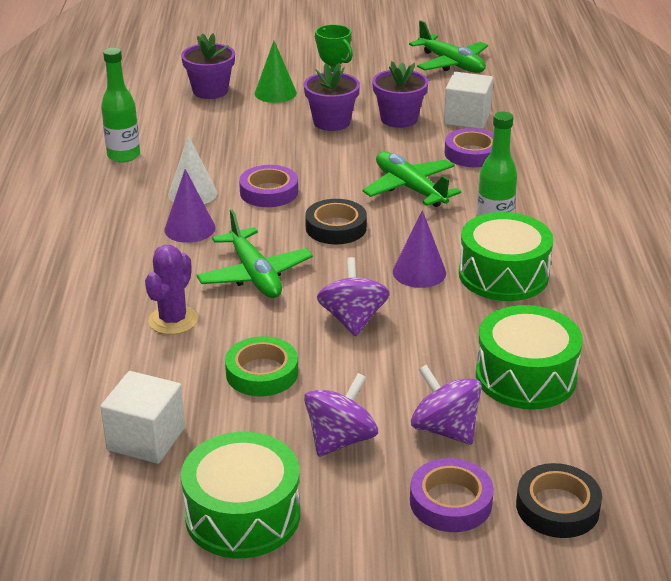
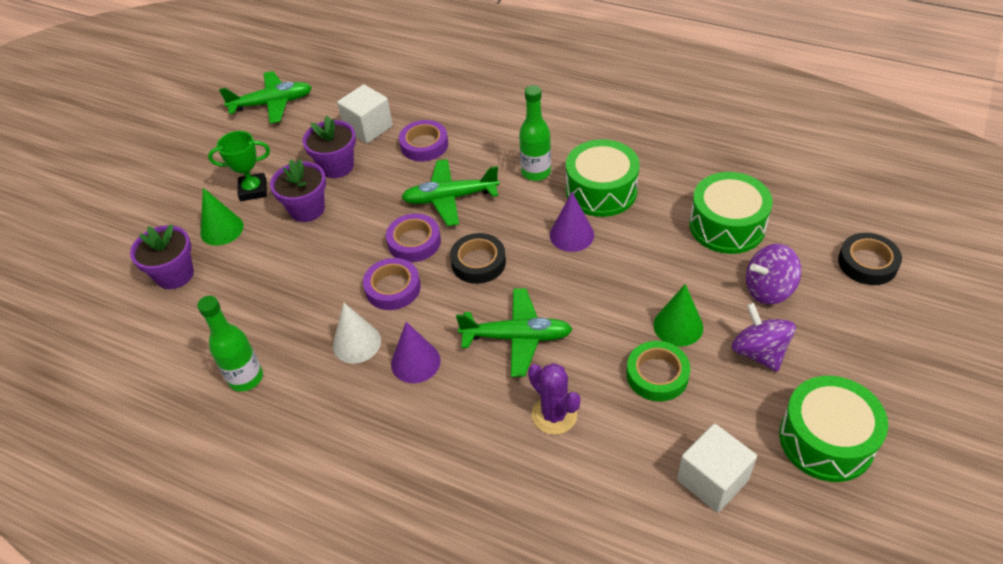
camera: 60 degrees left, 15 degrees up
purple spinning top [317,257,389,337] -> none
purple tape [410,458,494,532] -> purple tape moved to [386,214,441,262]
none -> green cone [653,284,703,346]

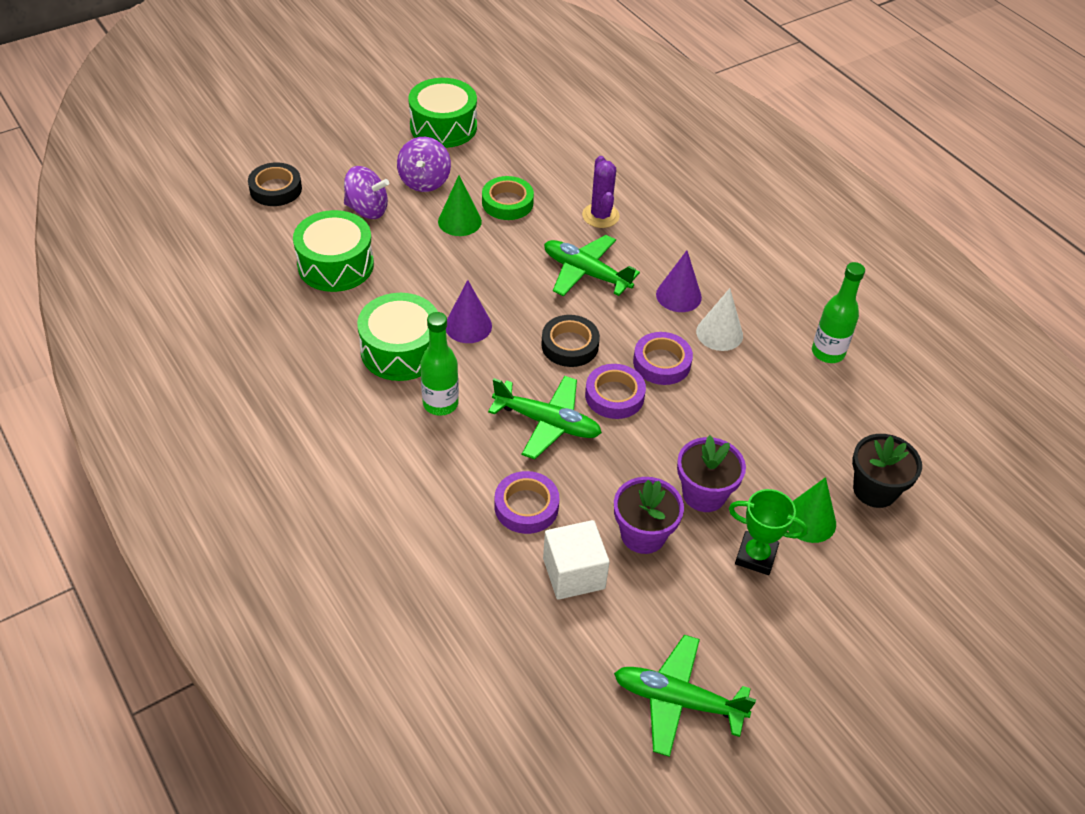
camera: 155 degrees left, 0 degrees up
purple flower pot [130,224,194,289] -> black flower pot [852,434,922,508]
white cube [677,423,757,513] -> none

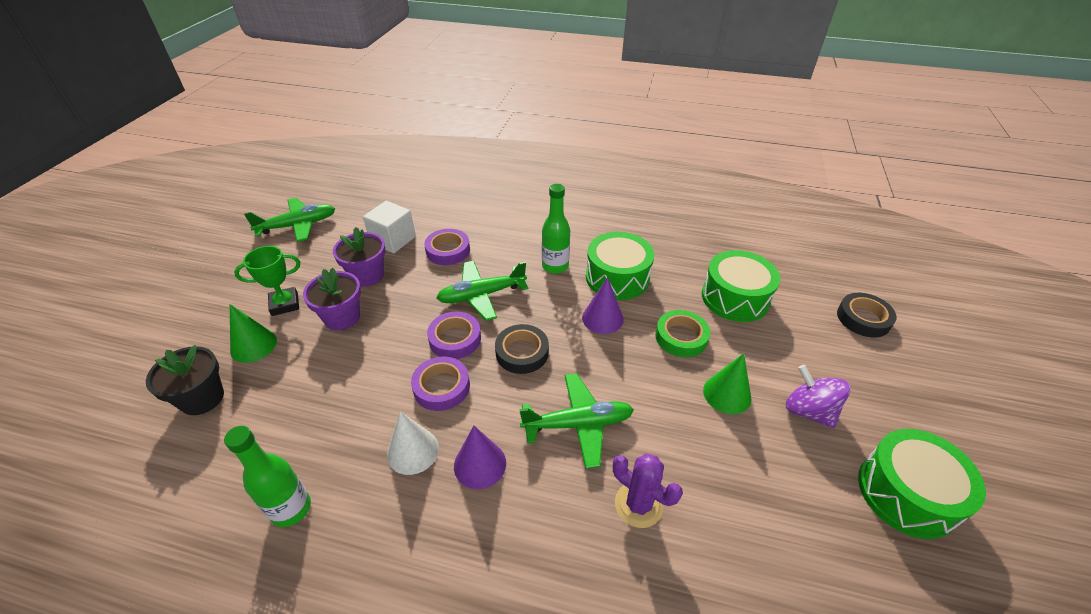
camera: 140 degrees right, 5 degrees down
purple spinning top [344,166,389,219] -> none
green tape [482,176,534,220] -> green tape moved to [655,310,710,357]

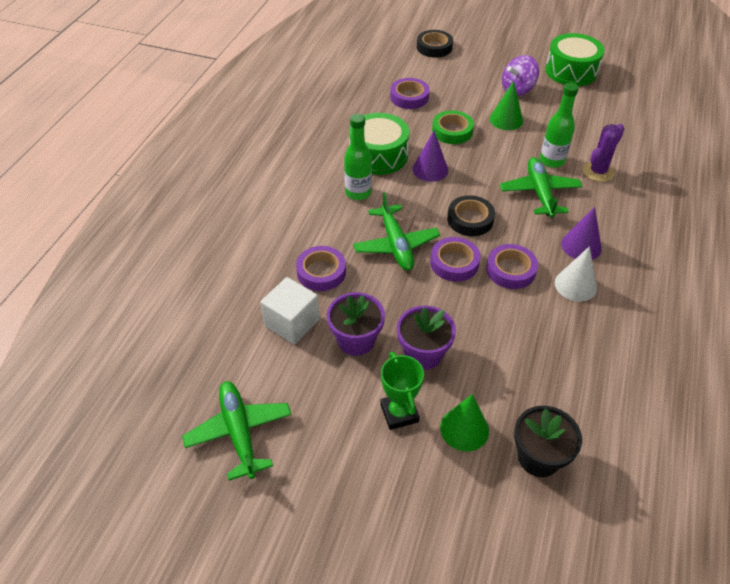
camera: 85 degrees left, 5 degrees up
green bottle [224,426,311,527] -> green bottle moved to [540,83,579,168]
green drum [702,250,780,322] -> purple tape [390,78,429,109]

